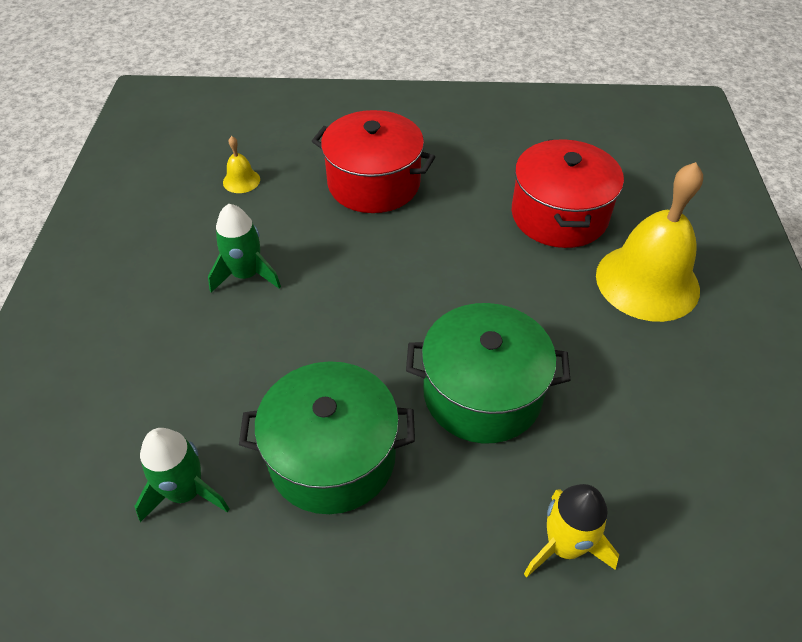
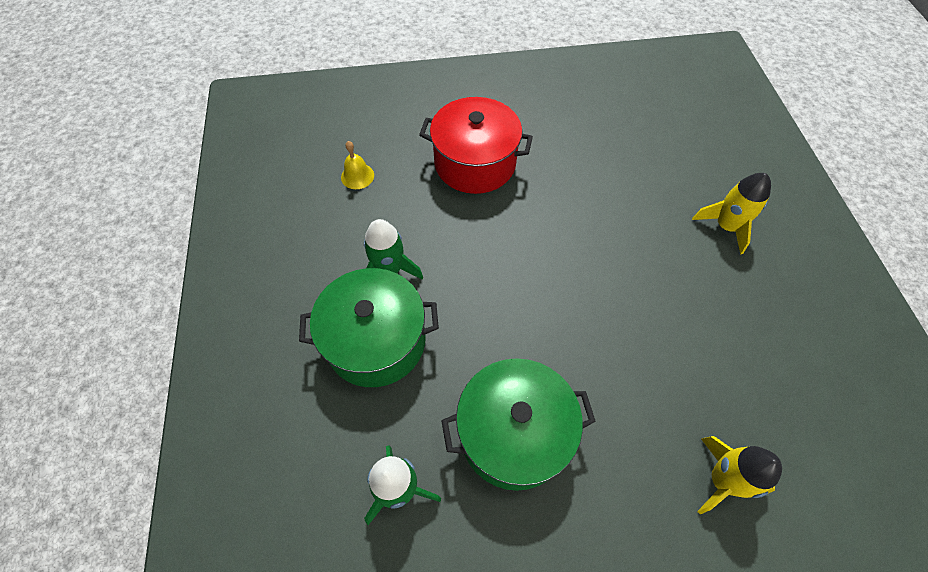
camera: 10 degrees left, 10 degrees up
green pot [406,303,570,444] -> green pot moved to [299,268,439,387]
red pot [512,139,624,248] -> none
yellow bell [596,162,703,322] -> yellow rocket [692,173,771,254]

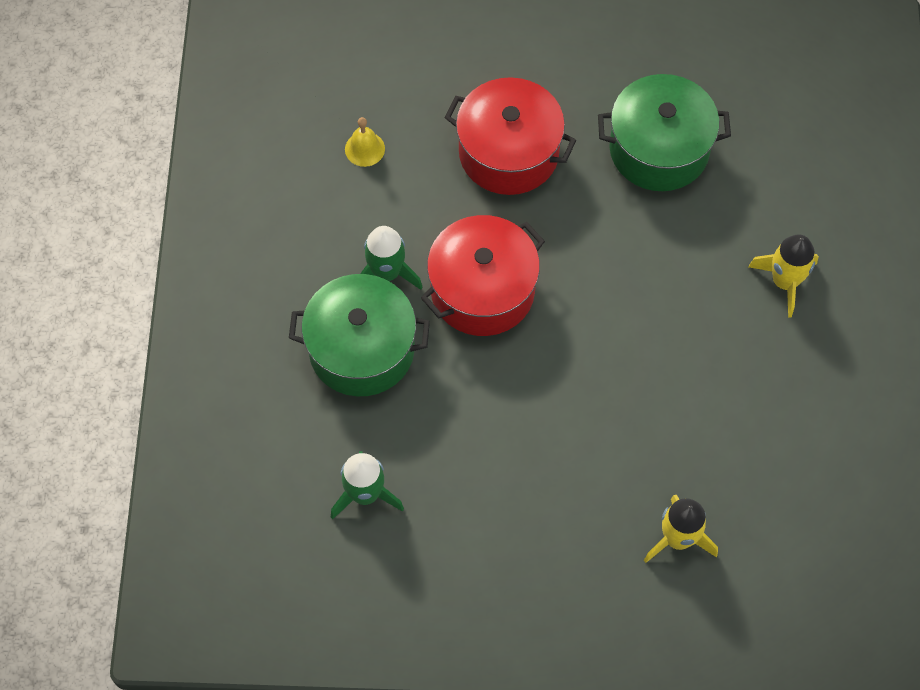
camera: 10 degrees right, 5 degrees up
green pot [441,358,596,491] -> green pot moved to [598,74,731,191]
none -> red pot [421,215,545,336]

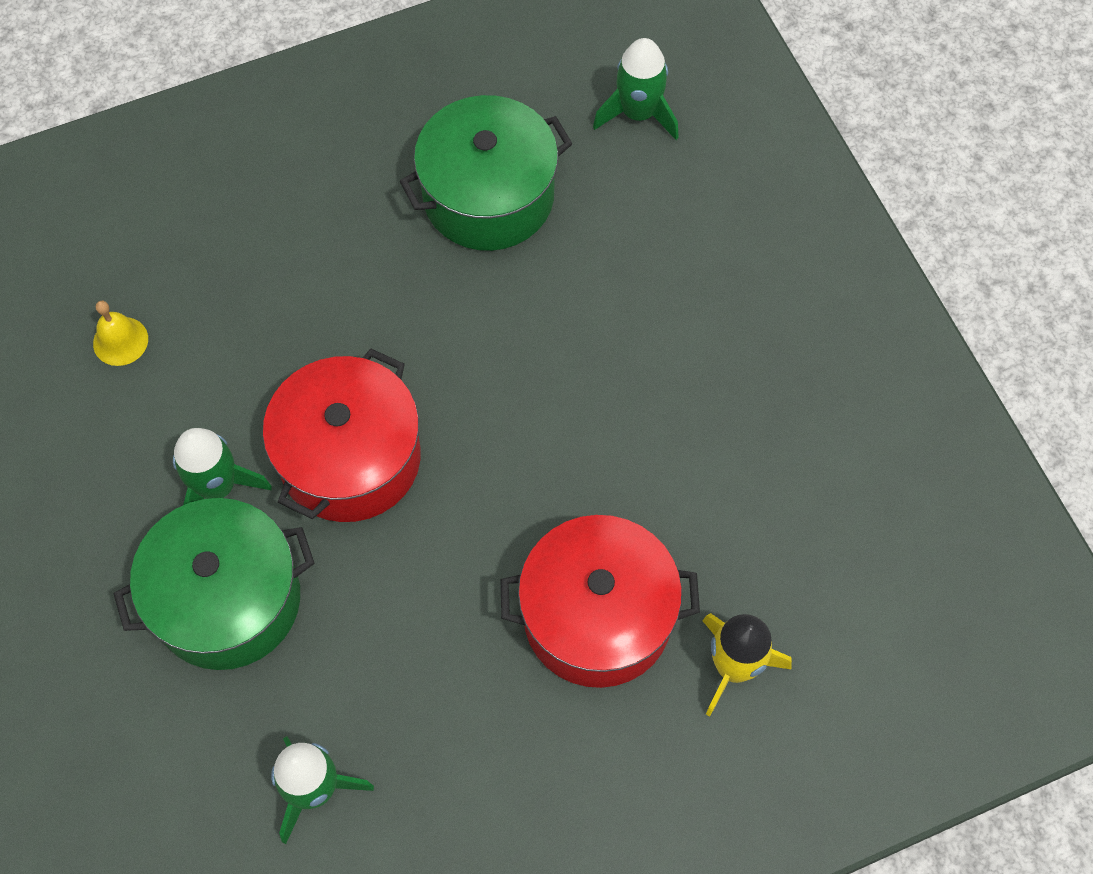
camera: 25 degrees left, 0 degrees up
red pot [444,77,576,195] -> red pot moved to [501,515,700,688]
yellow rocket [748,234,819,318] -> none
none -> green rocket [593,38,679,140]

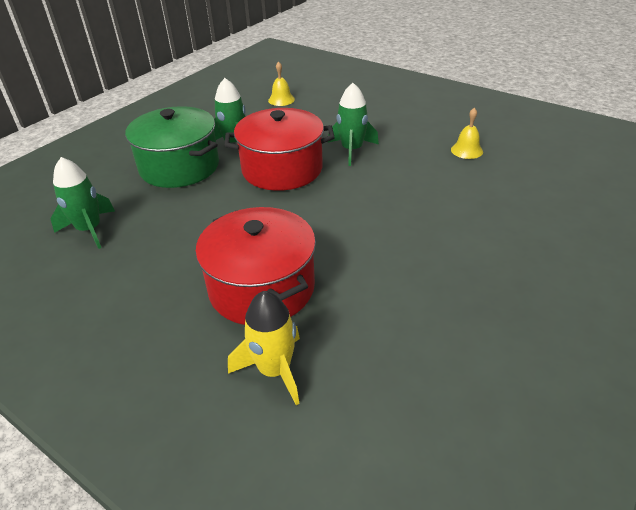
camera: 60 degrees right, 25 degrees down
green pot [400,95,573,251] -> yellow bell [451,108,483,159]
green rocket [593,38,679,140] -> green rocket moved to [328,83,379,166]

